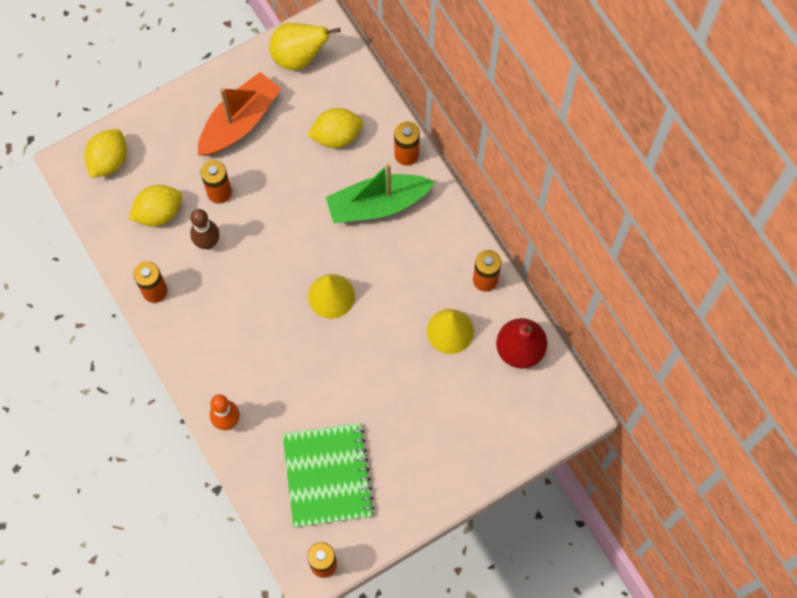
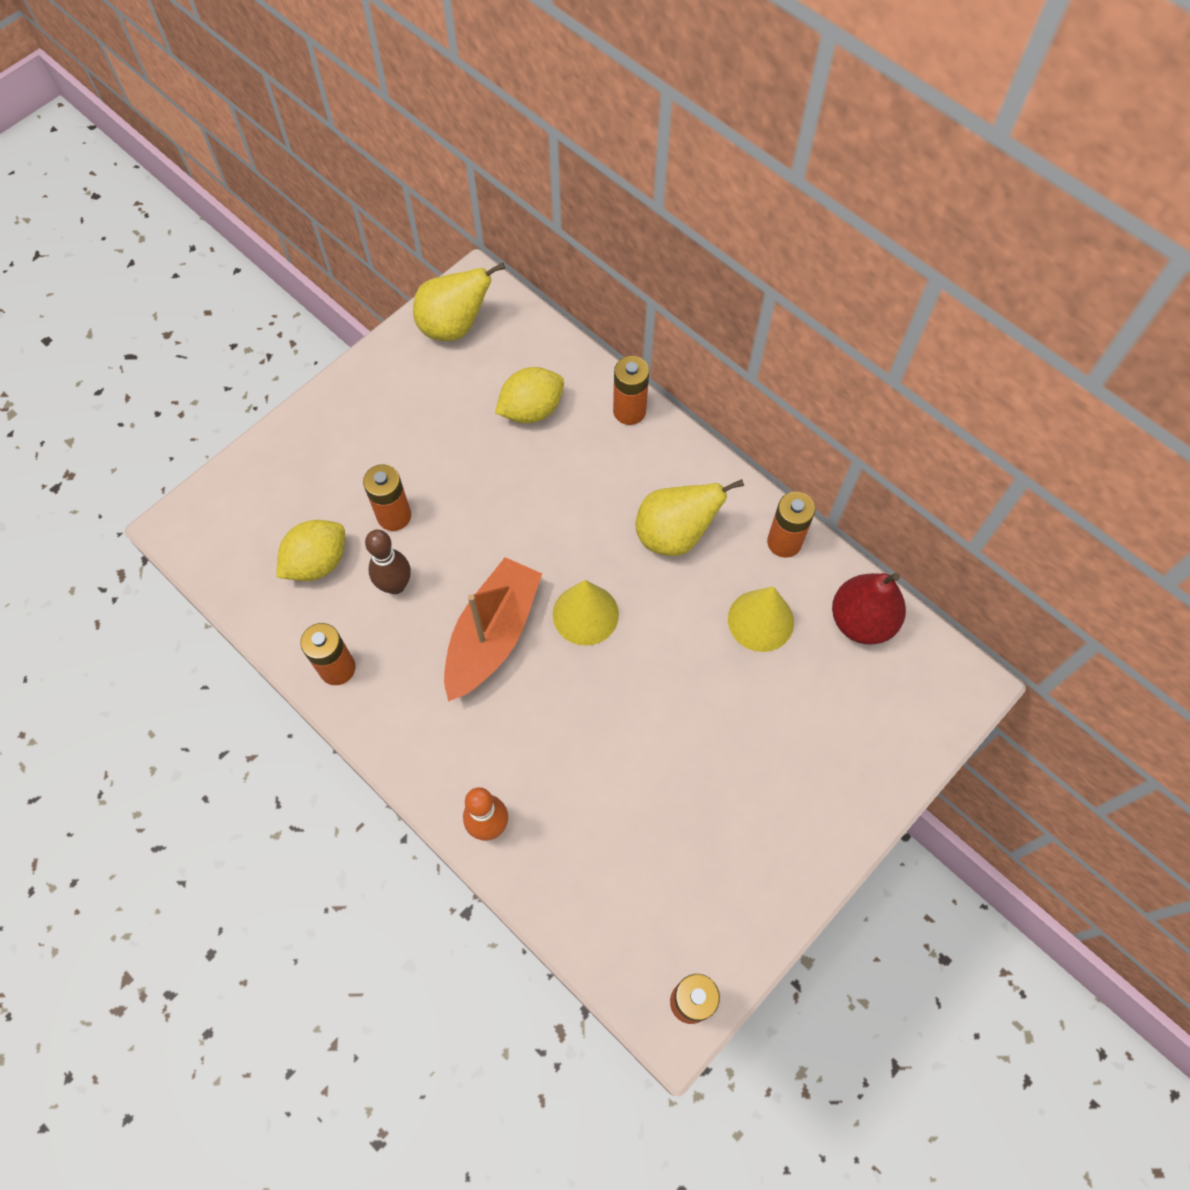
camera: 15 degrees left, 5 degrees down
yellow lemon [84,129,127,178] -> none
orange boat [198,72,281,156] -> orange boat moved to [444,557,542,702]
green notebook [282,423,375,527] -> none
green boat [326,163,435,223] -> none
none -> yellow pear [636,479,744,556]

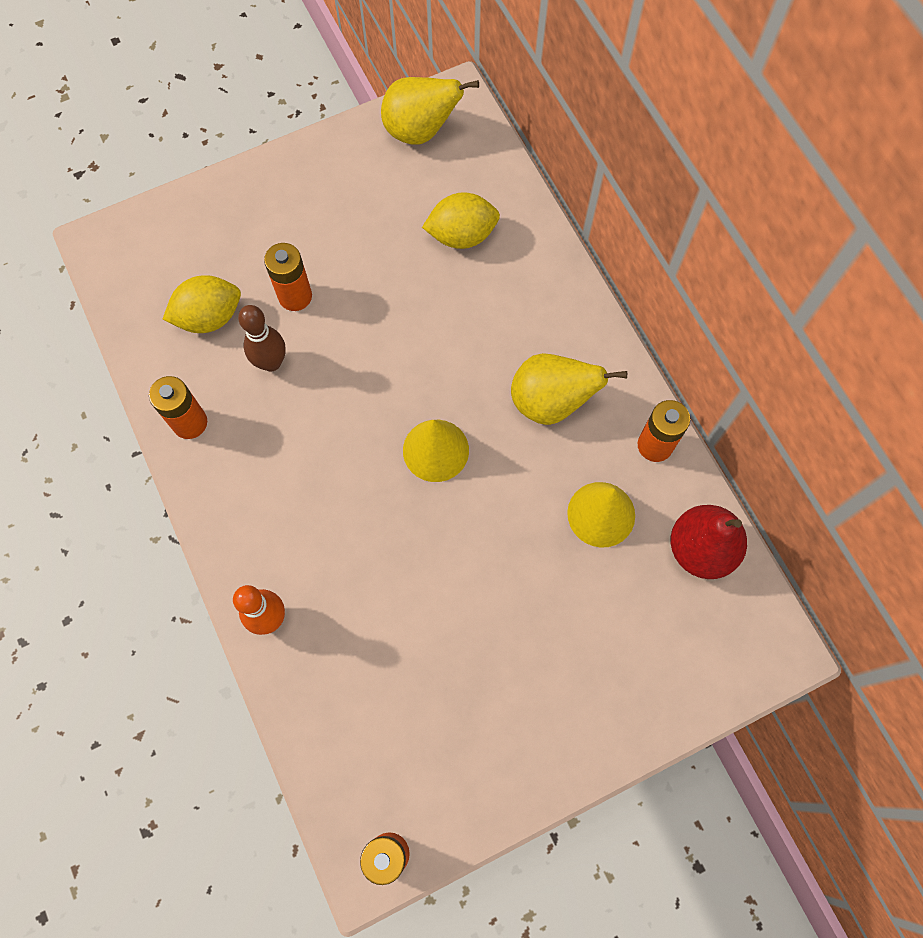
camera: 20 degrees right, 5 degrees up
orange boat [444,557,542,702] -> none
orange battery [613,356,649,425] -> none

